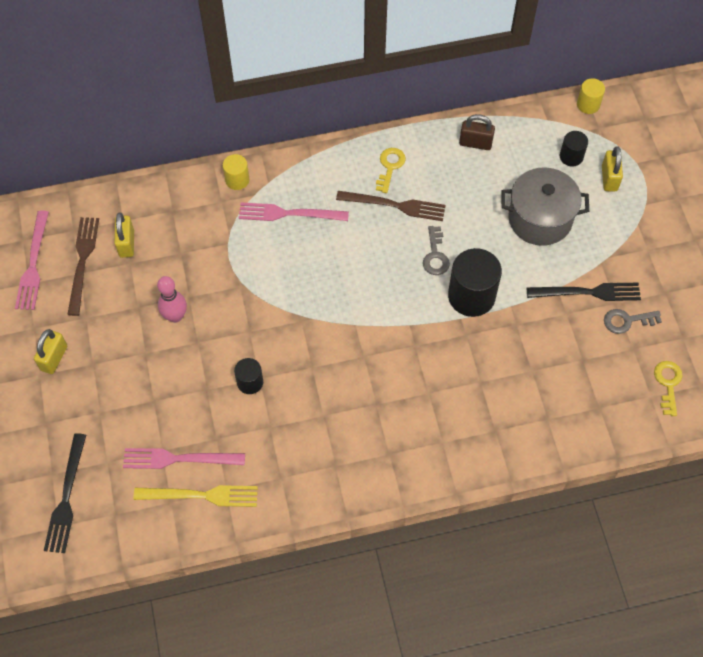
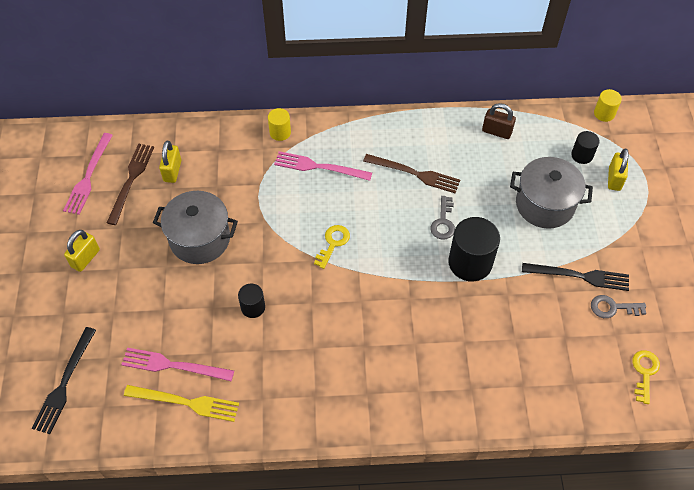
camera: 10 degrees right, 5 degrees down
pink bowling pin [157,276,187,323] -> grey pot [153,191,238,264]
yellow key [376,148,406,193] -> yellow key moved to [314,225,350,269]

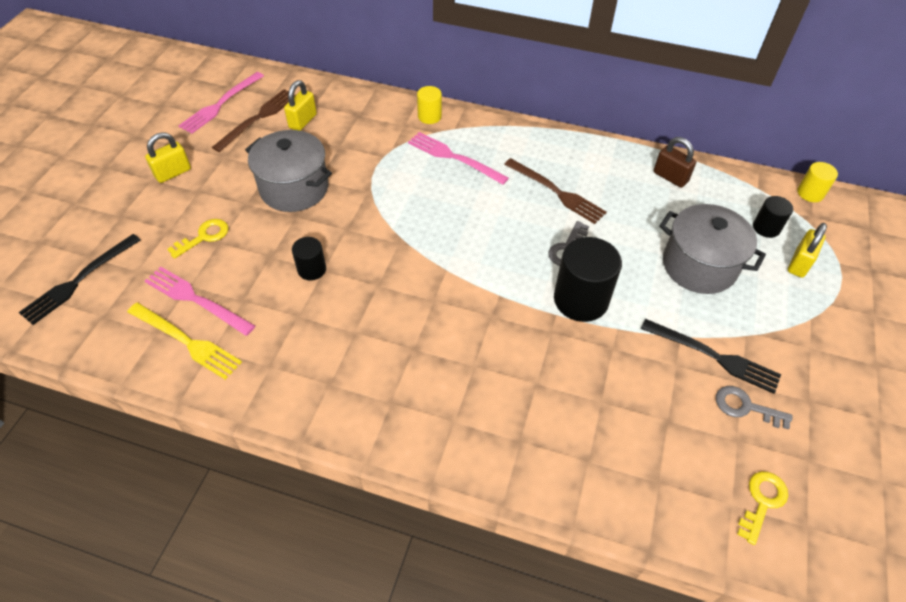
camera: 20 degrees right, 5 degrees down
yellow key [314,225,350,269] -> yellow key moved to [167,219,228,259]

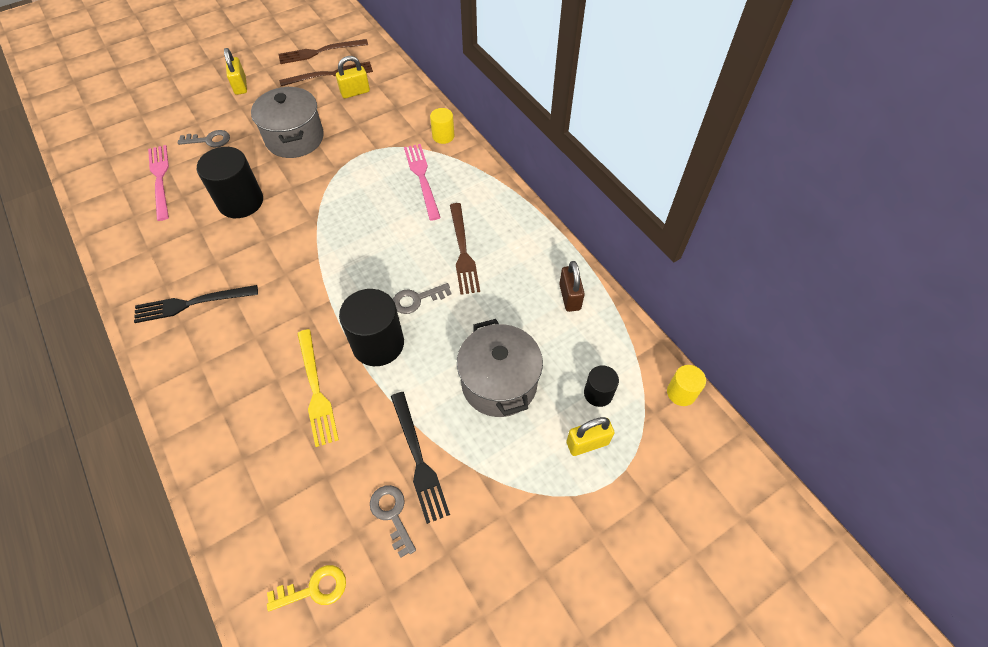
camera: 40 degrees right, 5 degrees up
black fork [19,234,141,325] -> black fork moved to [134,285,258,323]
yellow fork [127,303,242,380] -> yellow fork moved to [297,329,339,447]
yellow padlock [145,132,191,183] -> yellow padlock turned 75 degrees clockwise [224,48,247,95]
yellow key [167,219,228,259] -> grey key [178,130,230,147]
pink fork [178,72,264,134] -> brown fork [278,39,368,64]
black cylinder [292,237,326,280] -> black cylinder [197,147,263,218], size x1.87

